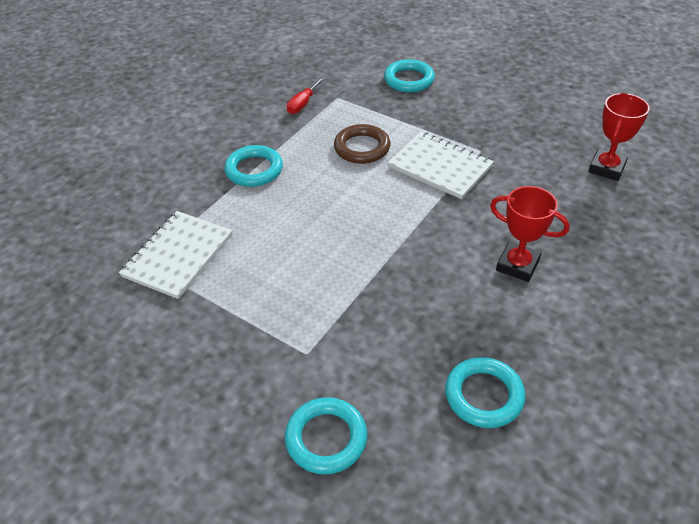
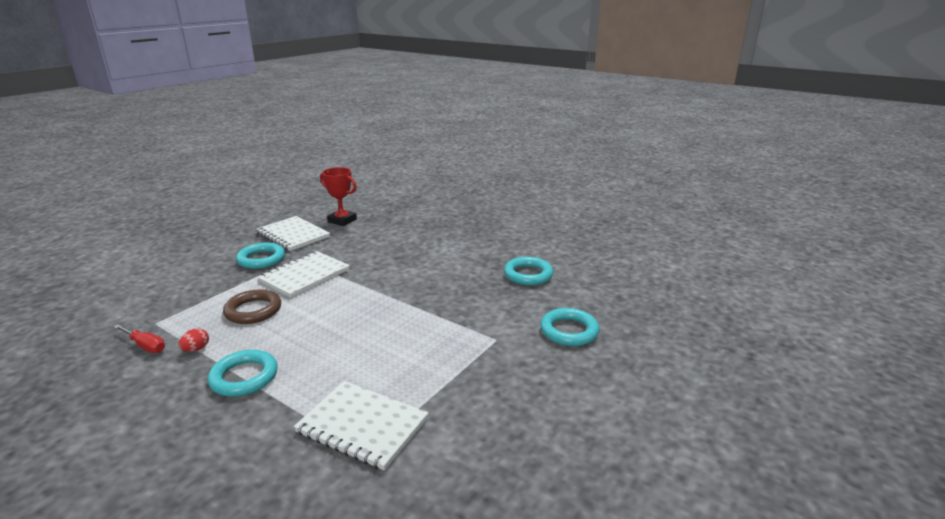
camera: 90 degrees left, 20 degrees down
turquoise ring [384,59,435,92] -> turquoise ring moved to [236,242,285,269]
red trophy [490,186,570,282] -> none
none -> red egg [179,328,209,352]
none -> white notebook [257,216,330,251]

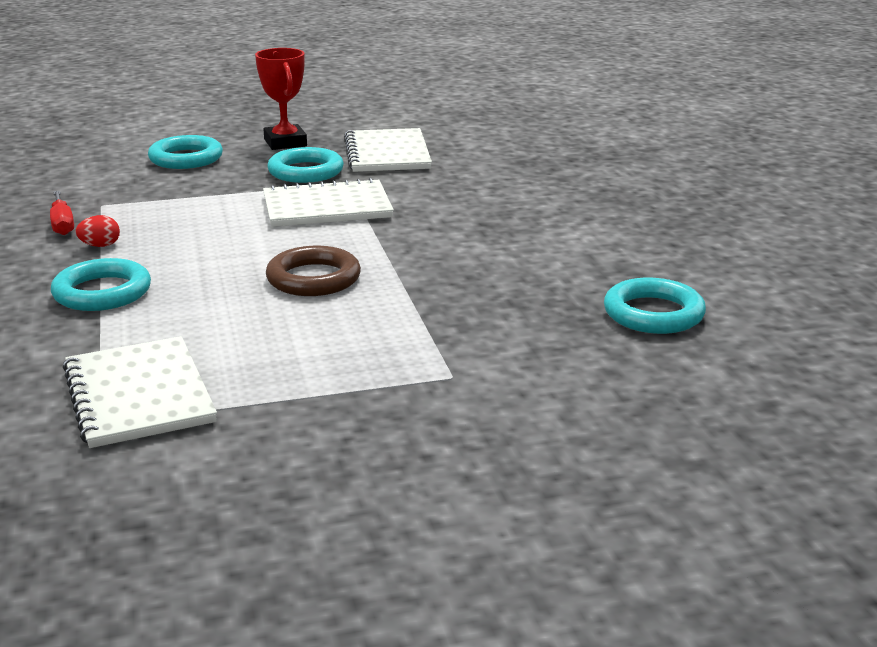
camera: 40 degrees right, 0 degrees up
brown ring [223,289,281,324] -> brown ring moved to [266,246,361,296]
red trophy [320,167,357,226] -> red trophy moved to [255,48,307,150]
turquoise ring [540,308,599,346] -> turquoise ring moved to [148,135,223,169]

